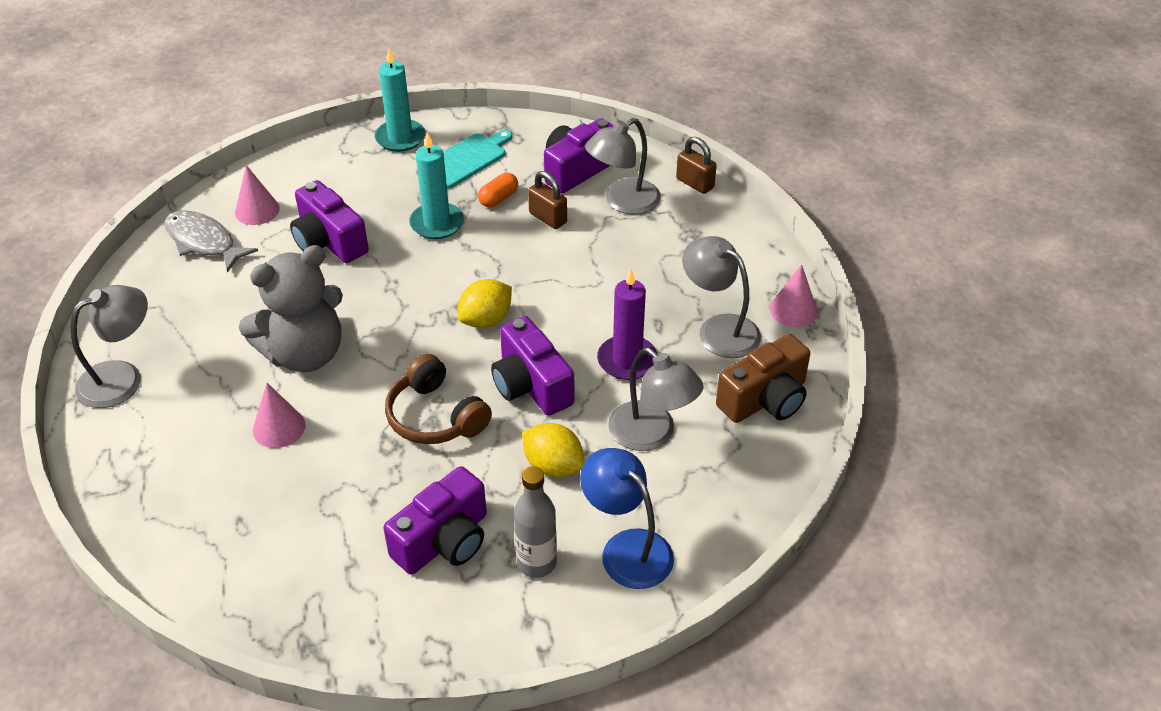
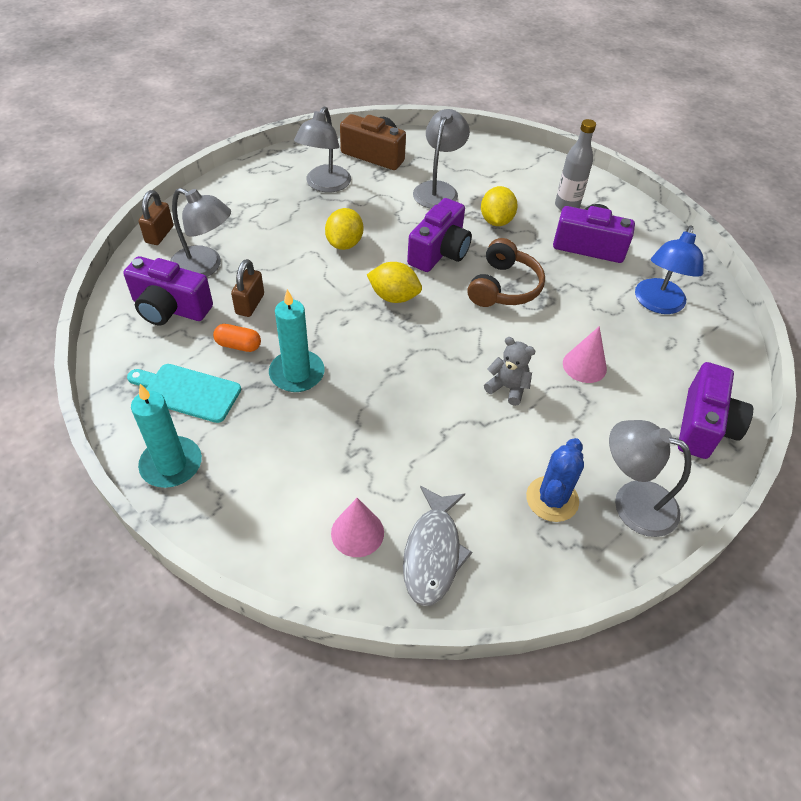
camera: 120 degrees left, 5 degrees up
grey teddy bear [239,245,343,372] -> grey teddy bear [484,337,535,406], size x0.47
purple camera [290,180,369,263] -> purple camera moved to [678,362,753,459]
blue lamp [580,448,674,589] -> blue lamp moved to [635,225,704,314]
purple candle [597,269,657,380] -> none
pink cone [770,265,818,327] -> none
none -> yellow lemon [325,208,363,250]
none -> blue cactus [526,438,584,522]

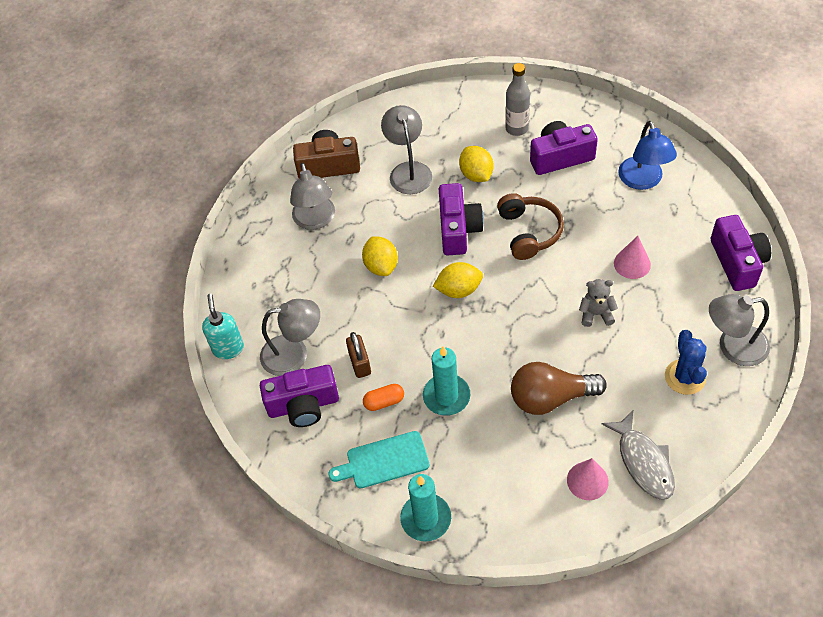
camera: 25 degrees left, 5 degrees up
brown padlock [139,190,173,245] -> turquoise soap dispenser [202,294,244,359]
none -> brown light bulb [511,362,607,415]

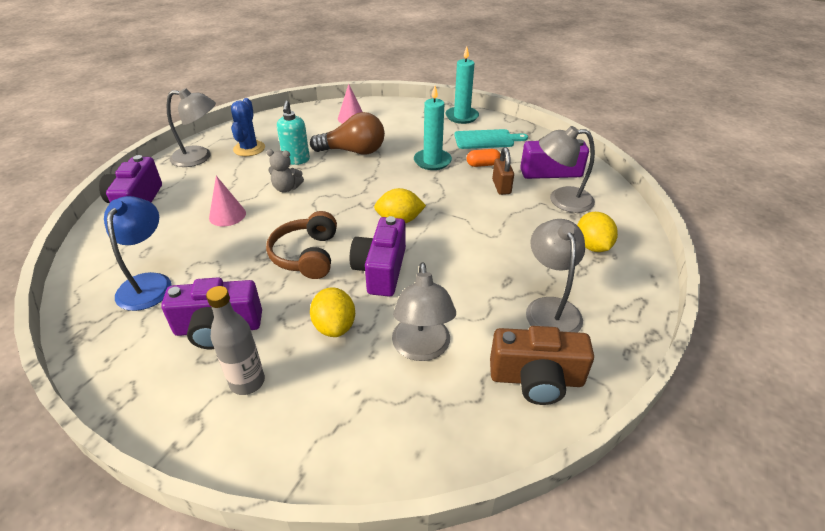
camera: 175 degrees left, 15 degrees down
turquoise soap dispenser [202,294,244,359] -> turquoise soap dispenser moved to [277,101,310,165]
yellow lemon [362,236,398,276] -> yellow lemon moved to [577,212,618,252]
grey fish [602,411,675,500] -> none

